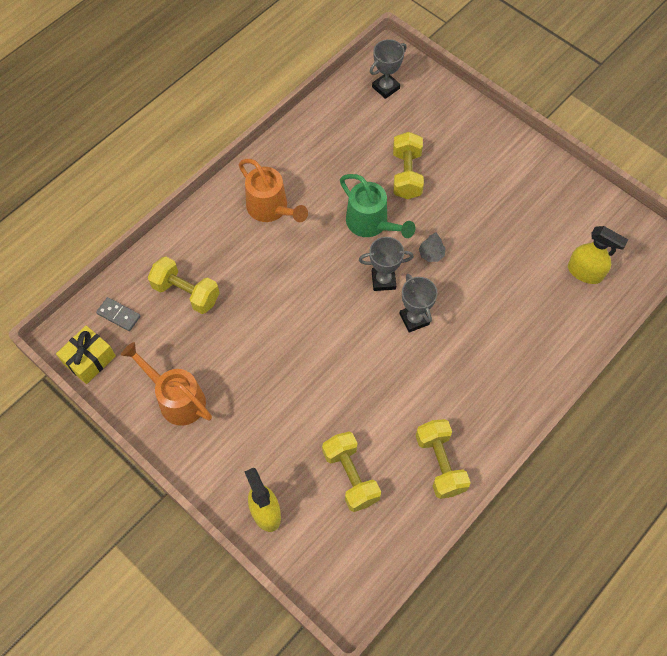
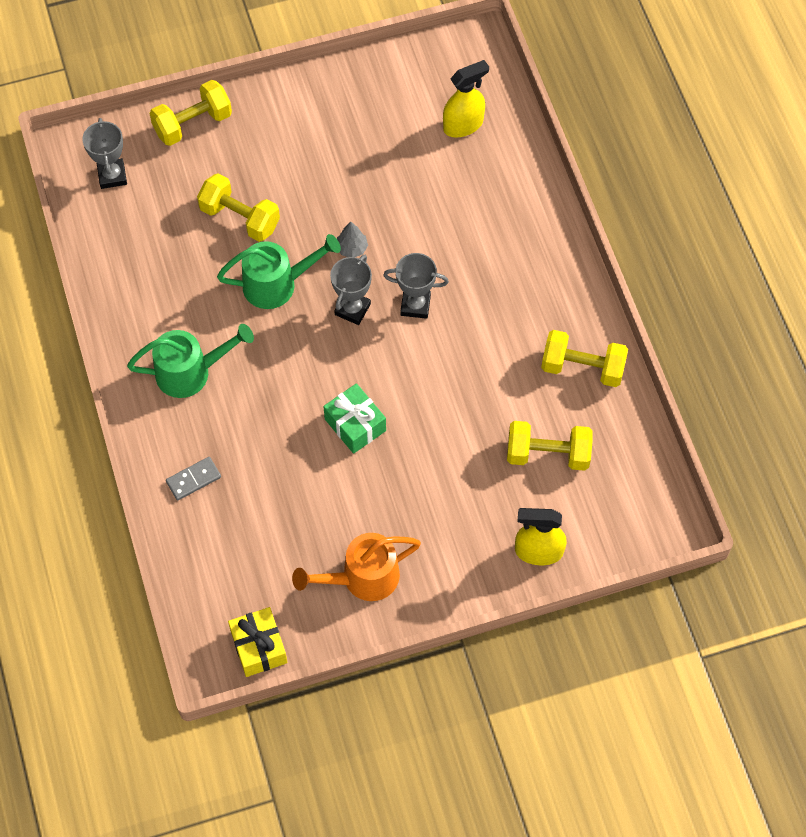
camera: 60 degrees left, 0 degrees up
grey domino [96,297,141,331] -> grey domino moved to [166,457,221,500]
yellow dumbbell [148,256,220,314] -> yellow dumbbell moved to [149,80,232,146]
orange watering can [239,159,308,222] -> green watering can [127,324,254,398]
none -> green gift [323,383,386,454]

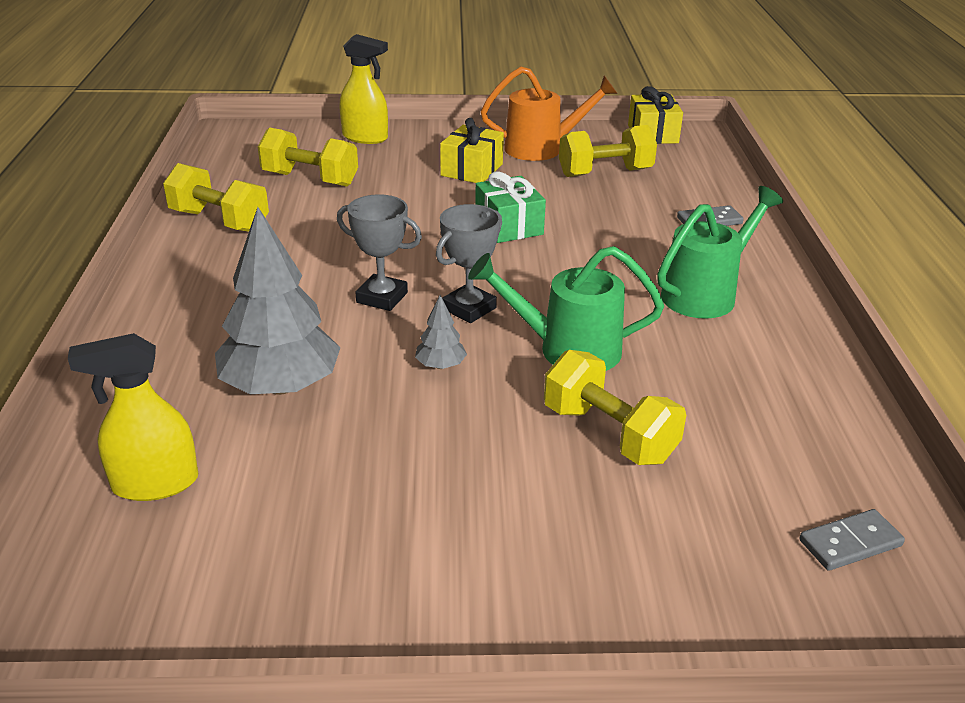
camera: 165 degrees left, 30 degrees down
grey trophy [82,118,127,189] -> grey domino [799,509,905,571]
green watering can [127,324,254,398] -> green watering can turned 135 degrees clockwise [657,186,783,319]
yellow dumbbell [149,80,232,146] -> yellow dumbbell moved to [559,125,657,177]
none -> grey tree [215,207,341,395]
none -> yellow gift [440,118,504,183]

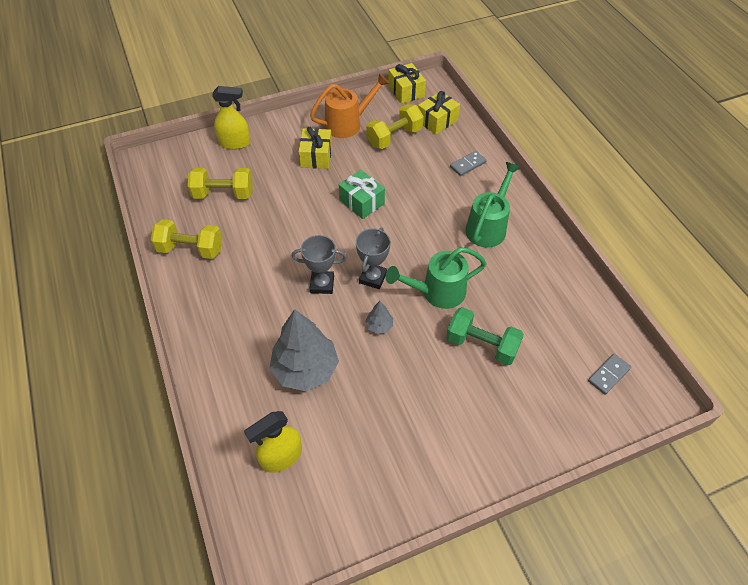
camera: 20 degrees left, 20 degrees up
yellow dumbbell [544,350,686,465] -> green dumbbell [446,307,524,366]
none -> yellow gift [418,91,460,135]

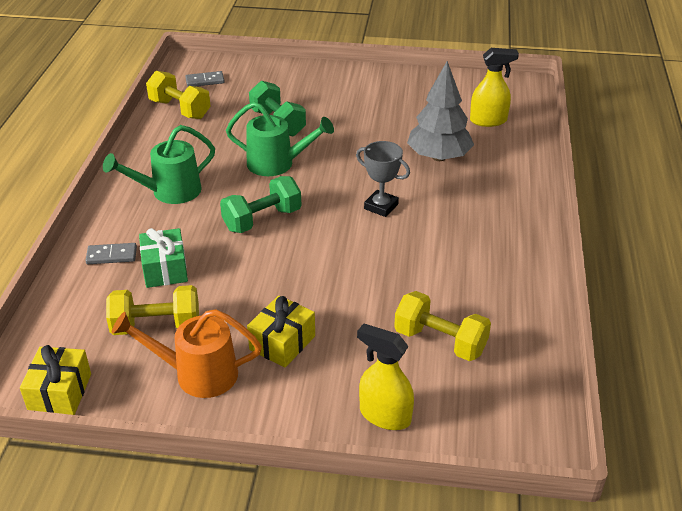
camera: 150 degrees left, 15 degrees down
yellow dumbbell [151,219,222,259] -> yellow dumbbell moved to [146,71,211,119]
green gift [339,170,385,219] -> green gift moved to [139,228,188,288]
grey trophy [356,228,390,289] -> none
grey tree [365,301,393,334] -> none
yellow gift [418,91,460,135] -> none
none -> green dumbbell [220,176,301,233]

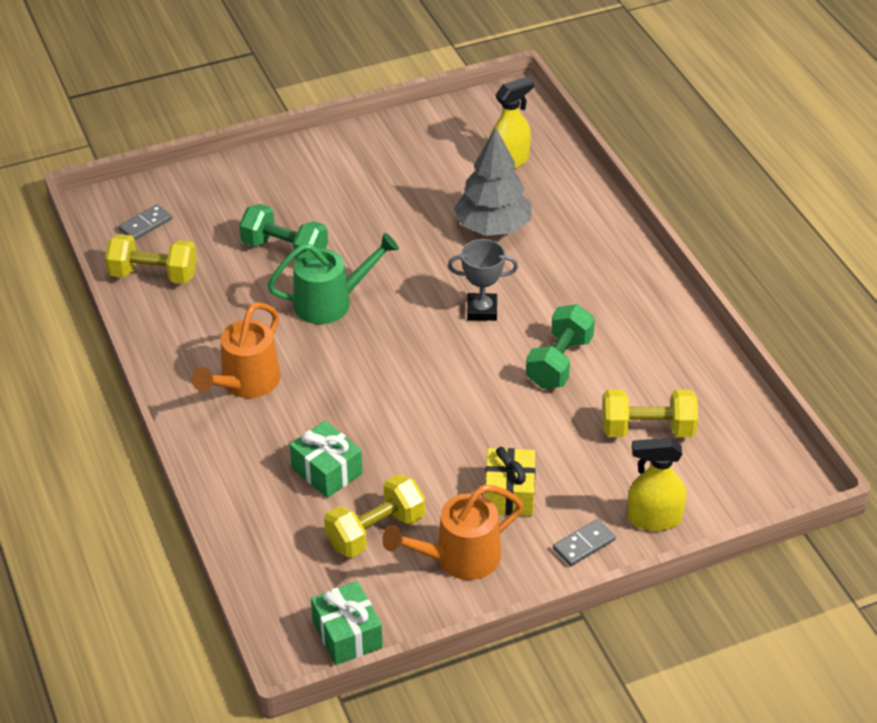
camera: 30 degrees left, 5 degrees up
yellow gift [20,345,91,415] -> green gift [311,581,383,665]
grey domino [85,243,137,264] -> grey domino moved to [553,519,616,566]
green watering can [103,125,215,204] -> orange watering can [192,302,280,398]
green dumbbell [220,176,301,233] -> green dumbbell moved to [526,304,595,389]

